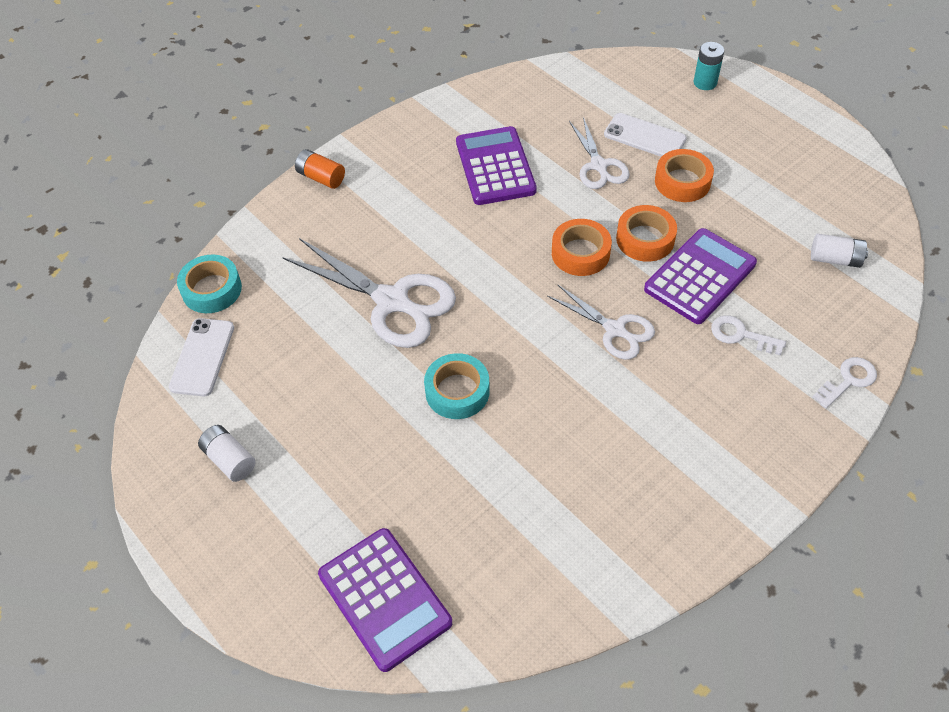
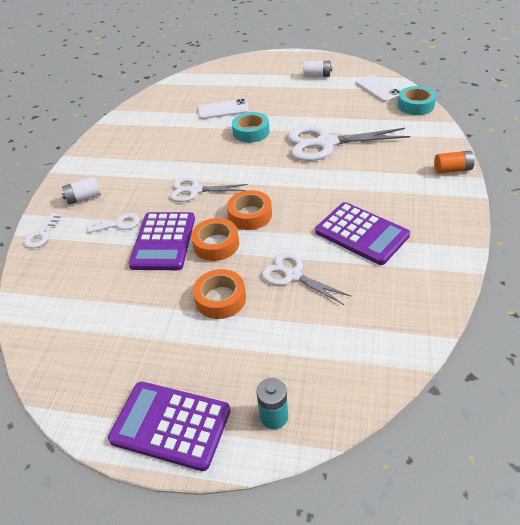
camera: 145 degrees right, 10 degrees down
purple calculator [318,528,452,672] -> purple calculator moved to [108,382,231,471]
white phone [604,113,687,157] -> white phone moved to [198,99,249,119]
white battery [811,233,868,268] -> white battery moved to [62,177,101,205]

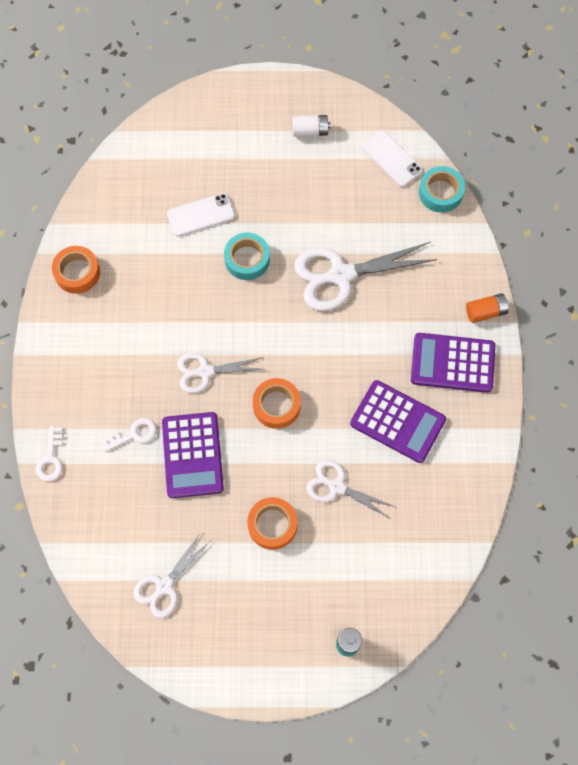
camera: 15 degrees left, 25 degrees up
white battery [62,177,101,205] -> none
purple calculator [108,382,231,471] -> purple calculator moved to [411,333,495,393]
orange tape [191,218,239,261] -> orange tape moved to [52,246,100,294]
none -> white scissors [134,532,210,618]

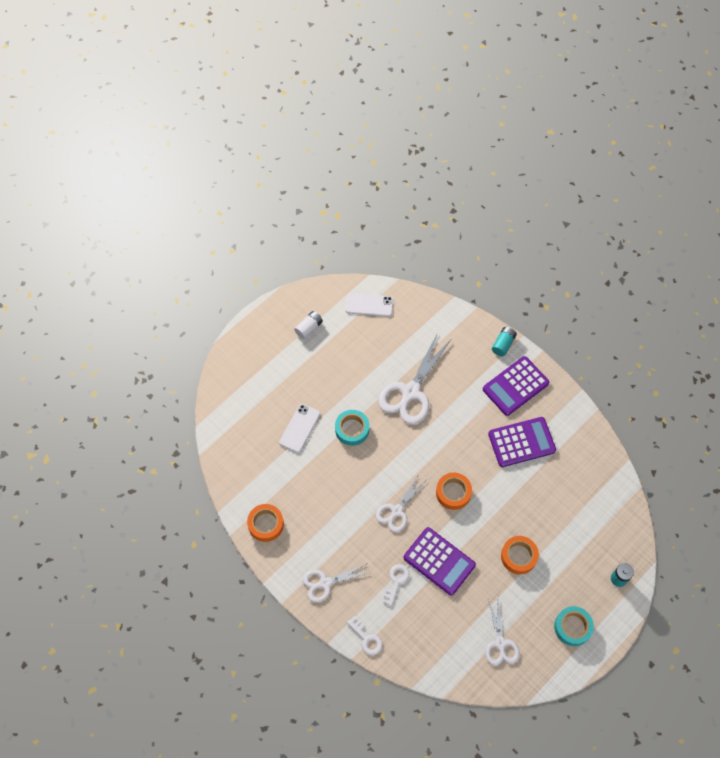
camera: 45 degrees left, 5 degrees down
white scissors [306,459,395,519] -> white scissors moved to [303,564,368,602]
turquoise tape [419,166,465,213] -> turquoise tape moved to [554,606,594,646]
orange battery [466,293,509,323] -> turquoise battery [492,327,517,356]

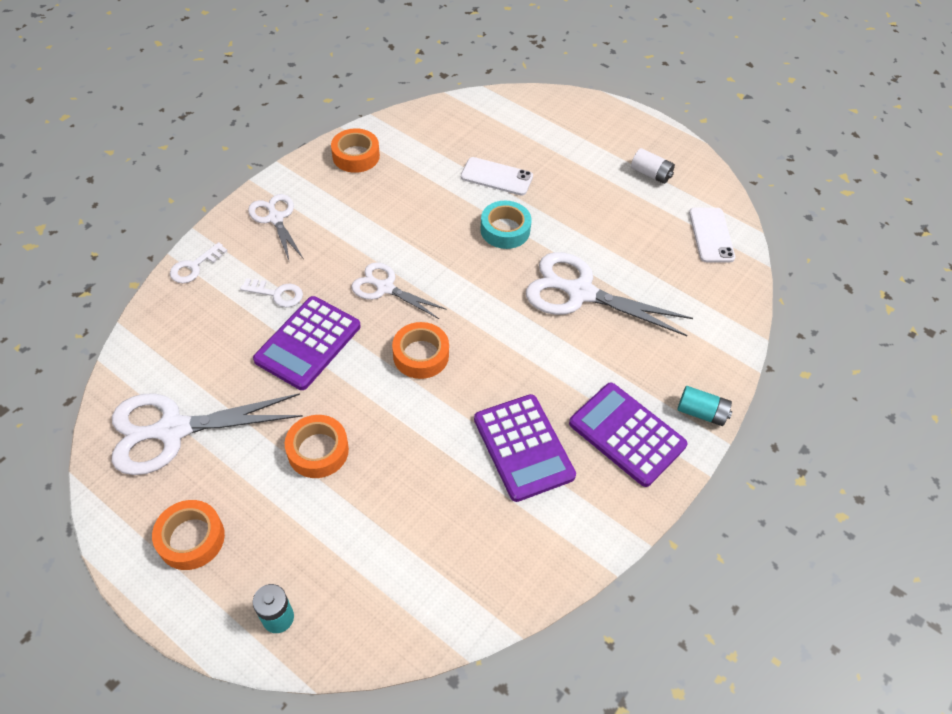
camera: 80 degrees right, 10 degrees down
white scissors [486,598,520,666] -> white scissors [112,393,303,475], size x1.68
turquoise tape [554,606,594,646] -> orange tape [152,500,225,570]

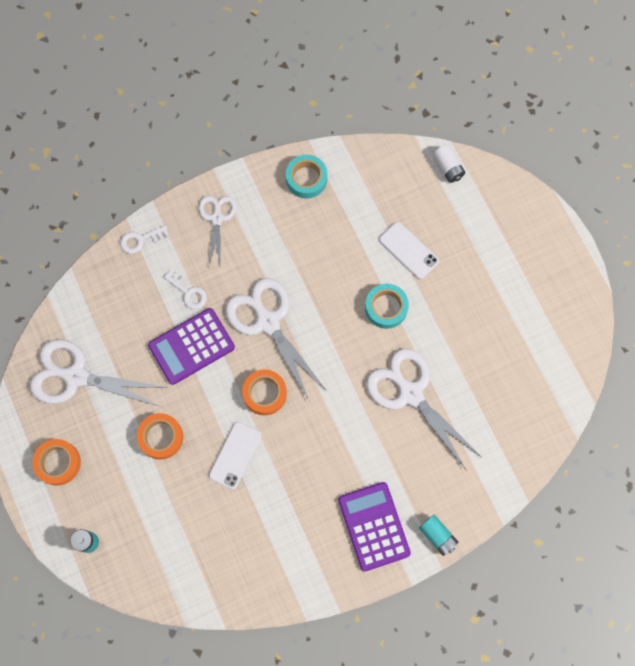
camera: 30 degrees right, 20 degrees up
orange tape [331,128,380,173] -> turquoise tape [286,155,327,199]
white scissors [351,262,447,319] -> white scissors [225,278,327,402], size x1.68
purple calculator [474,394,576,502] -> none
white battery [631,148,675,184] -> white battery moved to [433,145,465,183]
white phone [689,208,735,262] -> white phone moved to [209,422,262,489]

